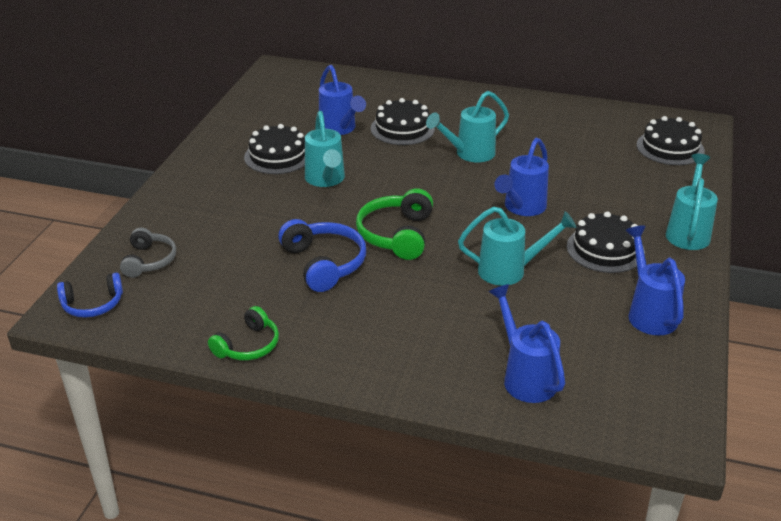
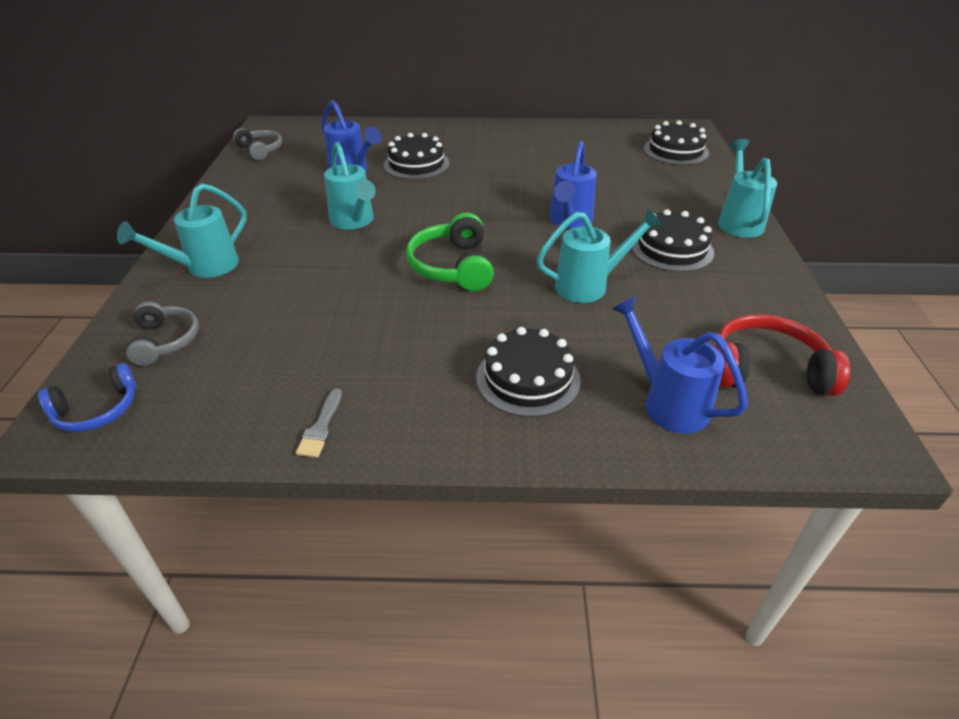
camera: 15 degrees left, 5 degrees up
green headphones [208,306,279,360] -> grey brush [296,388,342,458]
black cake [244,124,305,174] -> black cake moved to [476,327,581,417]
blue headphones [278,219,366,292] -> none
turquoise watering can [426,91,509,162] -> turquoise watering can moved to [117,183,247,278]
blue watering can [625,225,685,335] -> none
none -> grey headphones [233,128,282,160]
none -> red headphones [715,314,850,396]

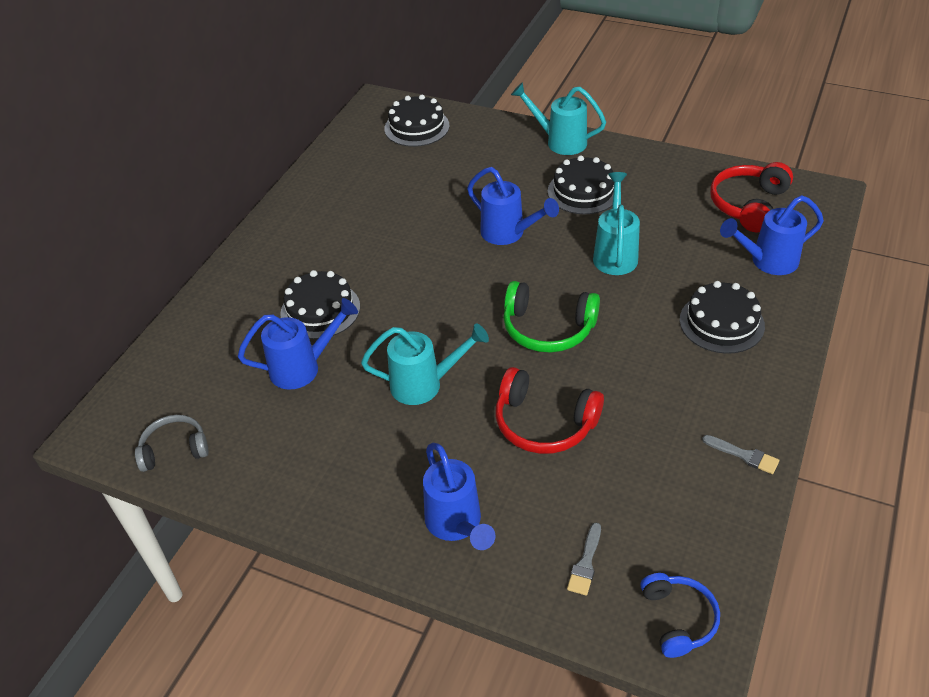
camera: 65 degrees left, 5 degrees up
turquoise watering can [117,183,247,278] -> blue watering can [423,443,496,550]
grey headphones [126,302,199,366] -> grey brush [567,523,601,596]
none -> red headphones [496,367,604,454]

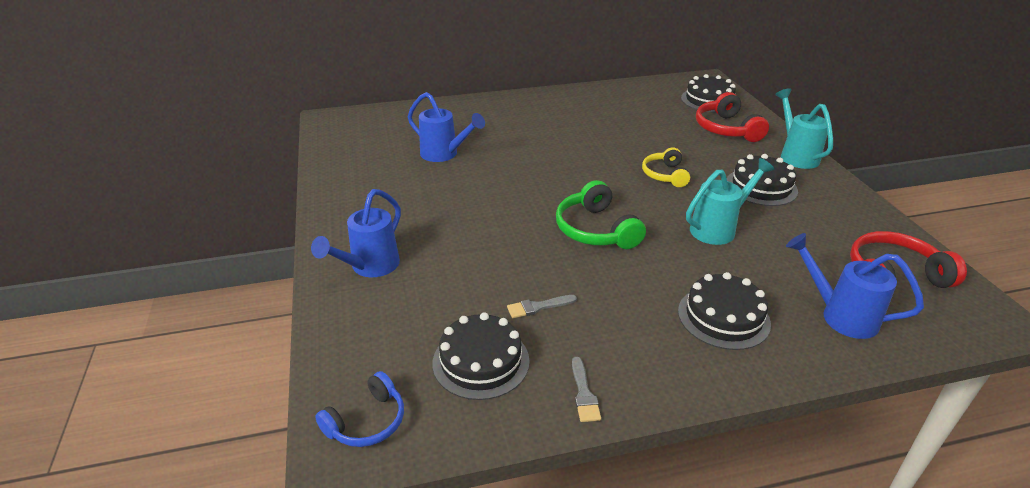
camera: 50 degrees right, 10 degrees down
grey headphones [135,415,209,472] -> none
black cake [280,270,360,339] -> black cake moved to [433,312,530,400]
turquoise watering can [361,323,489,405] -> none
blue watering can [467,167,559,245] -> yellow headphones [642,147,690,187]
red headphones [496,367,604,454] -> red headphones moved to [696,92,769,142]
grey brush [567,523,601,596] -> grey brush moved to [507,295,577,318]

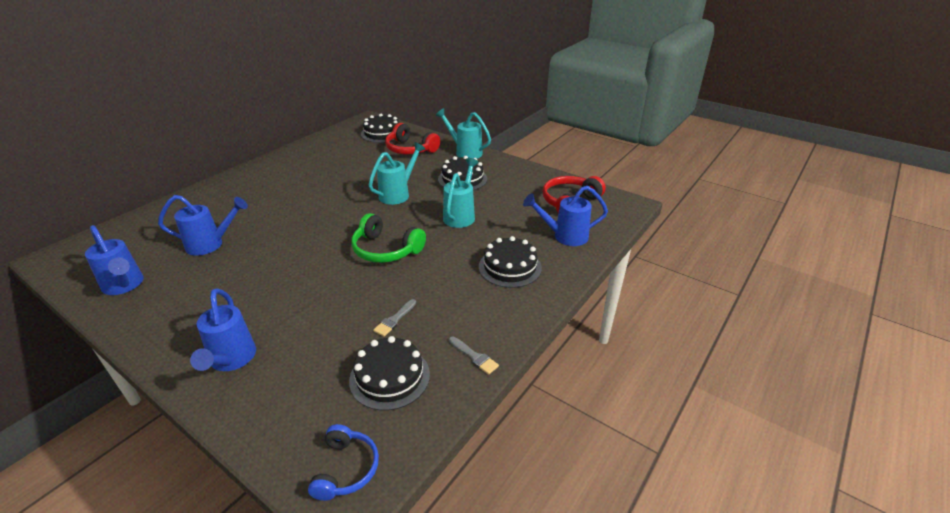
camera: 40 degrees left, 0 degrees up
yellow headphones [642,147,690,187] -> turquoise watering can [369,142,425,205]
none -> blue watering can [85,225,144,295]

